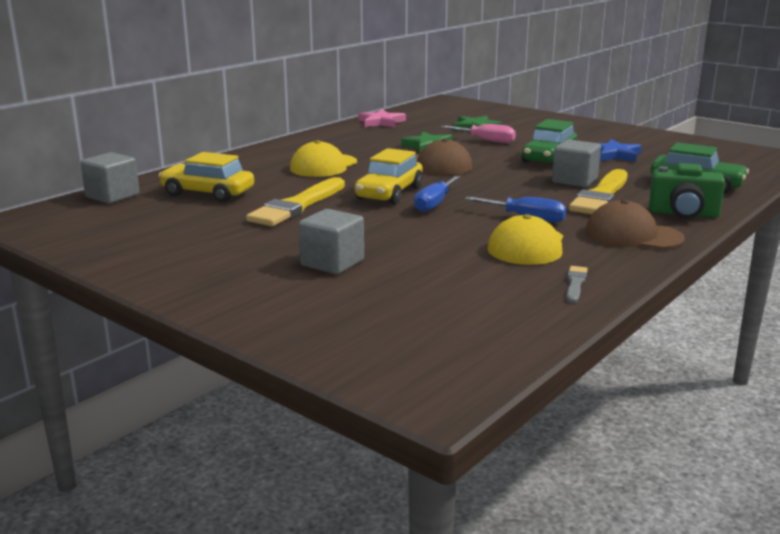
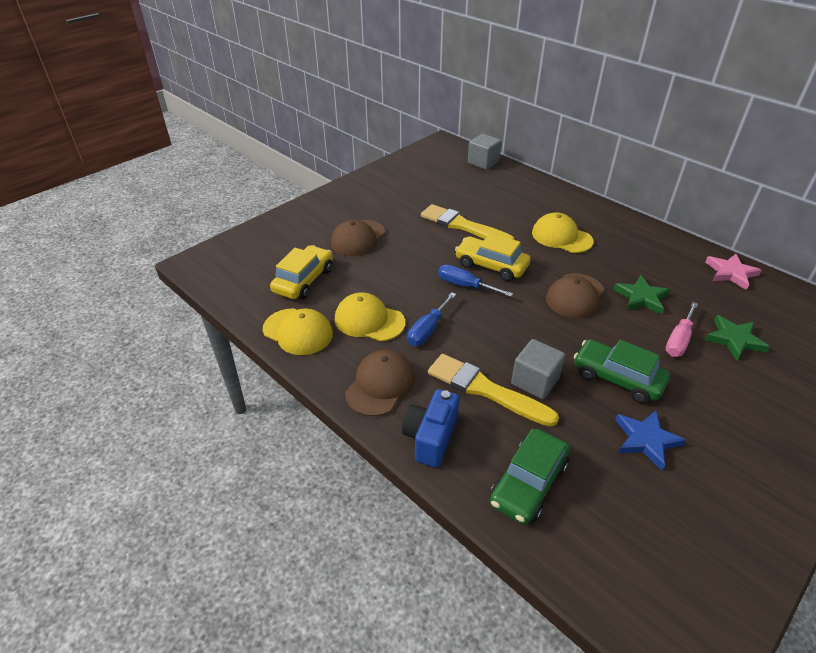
camera: 95 degrees right, 20 degrees up
yellow car [159,152,254,202] -> yellow car moved to [270,245,333,299]
grey cube [299,209,364,274] -> brown cap [331,220,385,256]
grey brush [567,266,588,303] -> yellow cap [263,308,333,355]
green camera [649,163,725,219] -> blue camera [402,389,459,467]

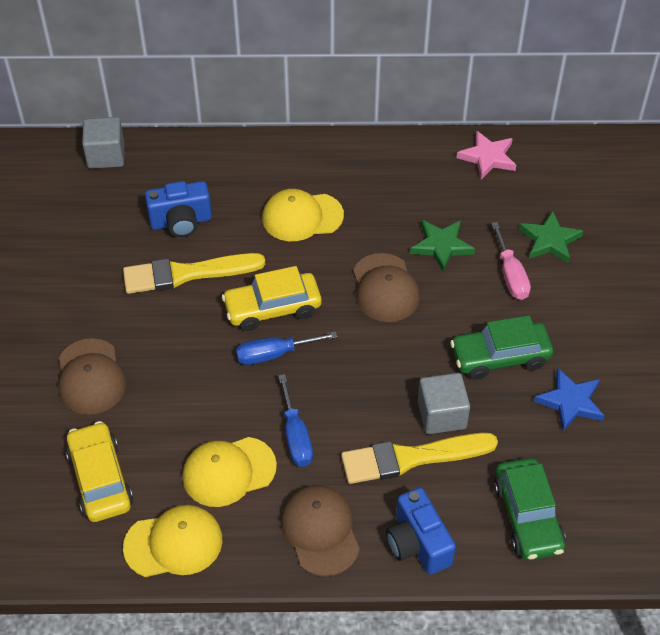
camera: 45 degrees left, 10 degrees up
none -> blue camera [145,181,212,237]

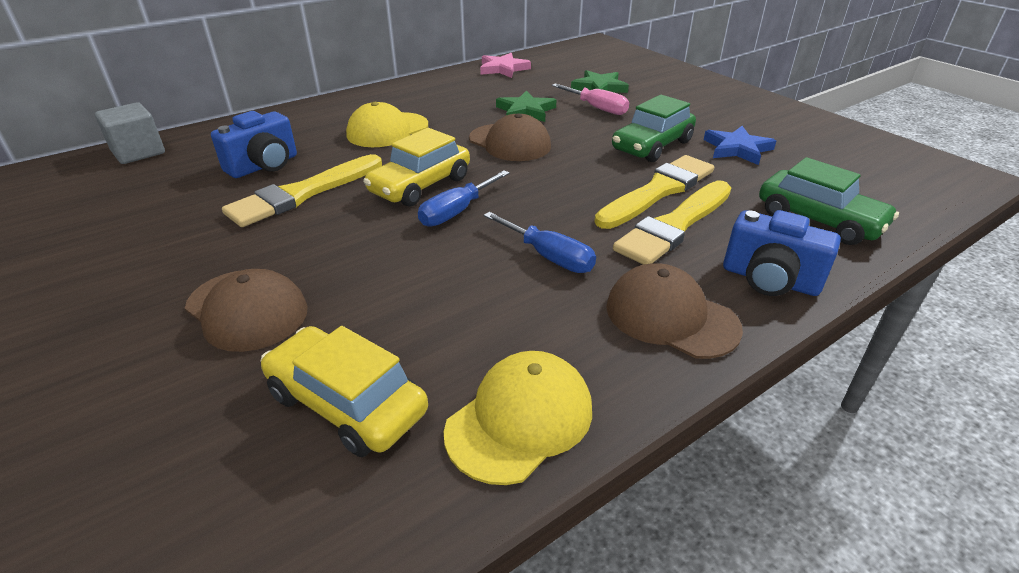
camera: 35 degrees left, 15 degrees down
yellow cap [182,437,277,507] -> none
grey cube [418,373,470,434] -> yellow brush [594,155,714,229]

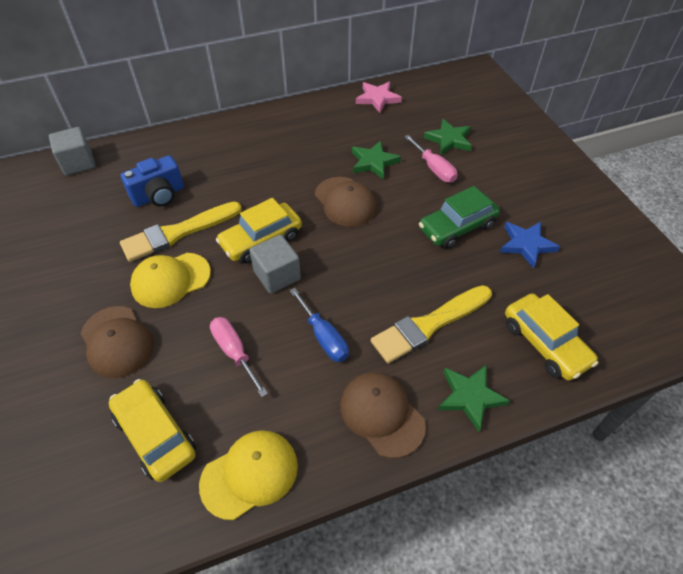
camera: 15 degrees right, 15 degrees up
yellow cap [346,102,428,147] -> yellow cap moved to [130,253,211,308]
blue screwdriver [418,170,510,227] -> grey cube [249,235,301,294]
yellow brush [594,155,714,229] -> none
blue camera [723,210,841,296] -> green star [438,365,510,432]
green car [759,157,899,245] -> yellow car [505,293,598,380]
none -> pink screwdriver [210,317,268,397]

